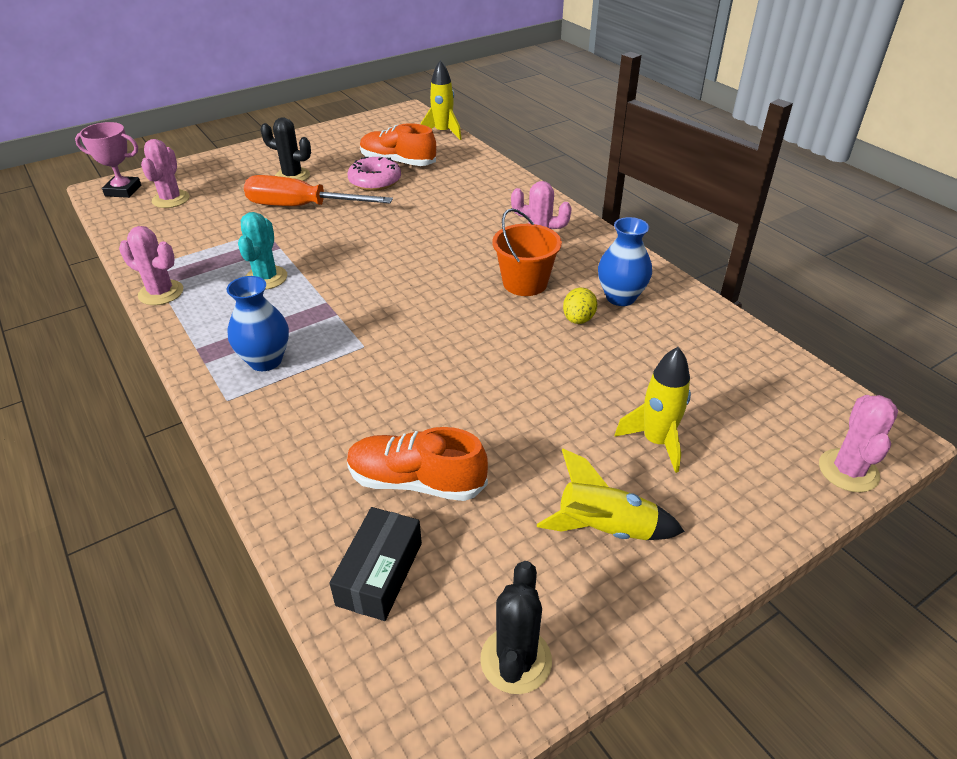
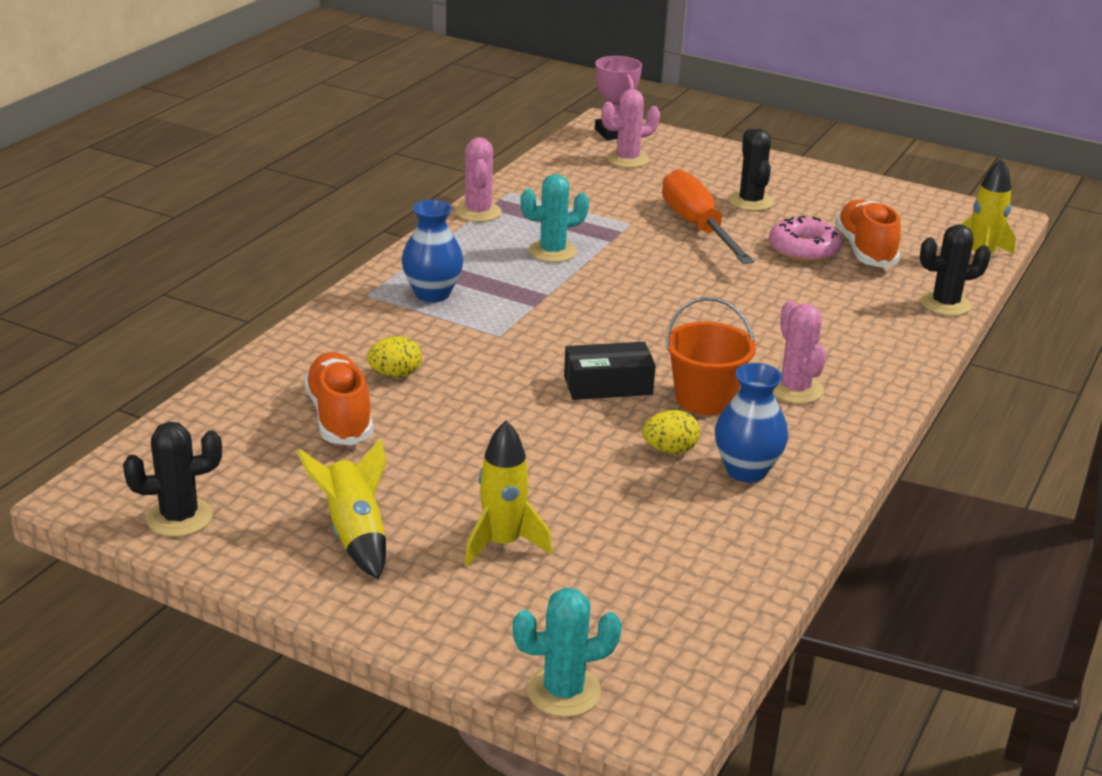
camera: 60 degrees right, 10 degrees down
black box [330,507,422,621] -> black box moved to [564,342,656,400]
pink cactus [819,395,898,492] -> turquoise cactus [513,588,622,717]
none -> yellow egg [367,336,422,377]
none -> black cactus [920,224,991,316]

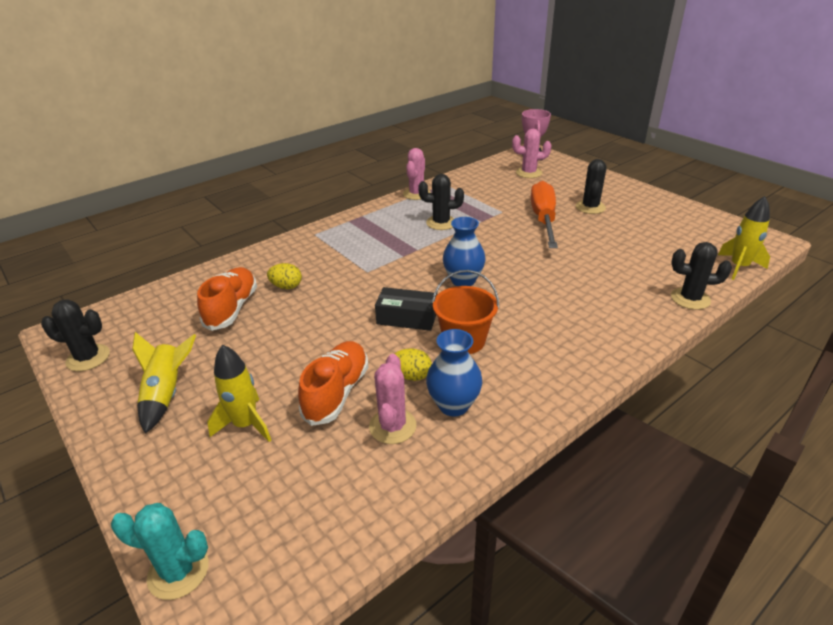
camera: 25 degrees right, 5 degrees up
blue vase [402,200,463,302] -> blue vase moved to [443,217,486,286]
turquoise cactus [521,174,589,262] -> black cactus [418,174,464,230]
pink donut [769,216,842,262] -> none
pink cactus [773,300,826,404] -> pink cactus moved to [369,354,416,444]
orange shoe [835,200,901,268] -> orange shoe moved to [298,341,368,426]

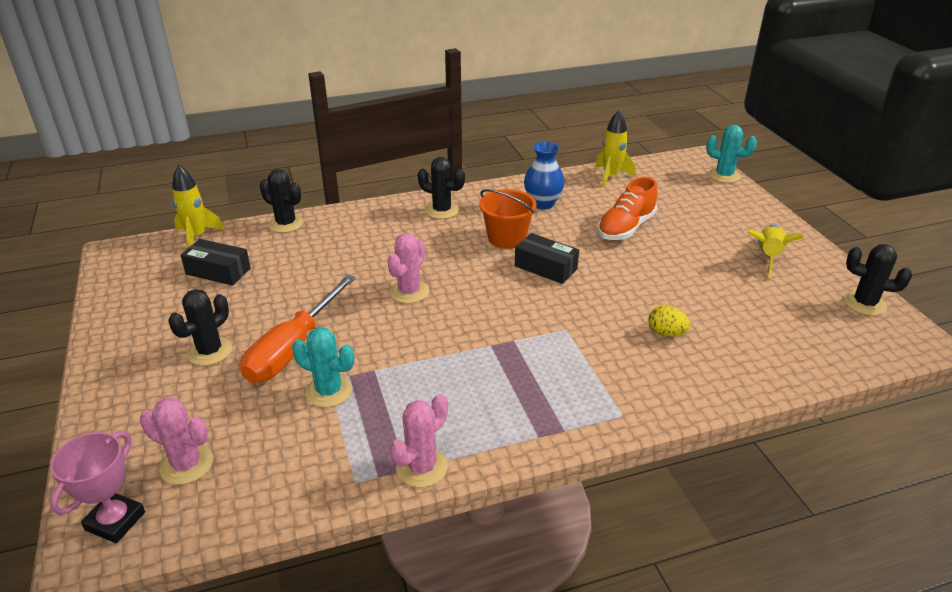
camera: 160 degrees left, 0 degrees up
orange shoe [197,267,257,331] -> none
yellow rocket [207,344,271,442] -> yellow rocket moved to [595,110,635,187]
pink cactus [369,354,416,444] -> pink cactus moved to [388,233,429,304]
yellow egg [394,349,432,381] -> none
black cactus [418,174,464,230] -> black cactus moved to [418,157,465,219]
blue vase [443,217,486,286] -> none
none -> black box [180,239,251,286]
none -> turquoise cactus [292,327,354,407]

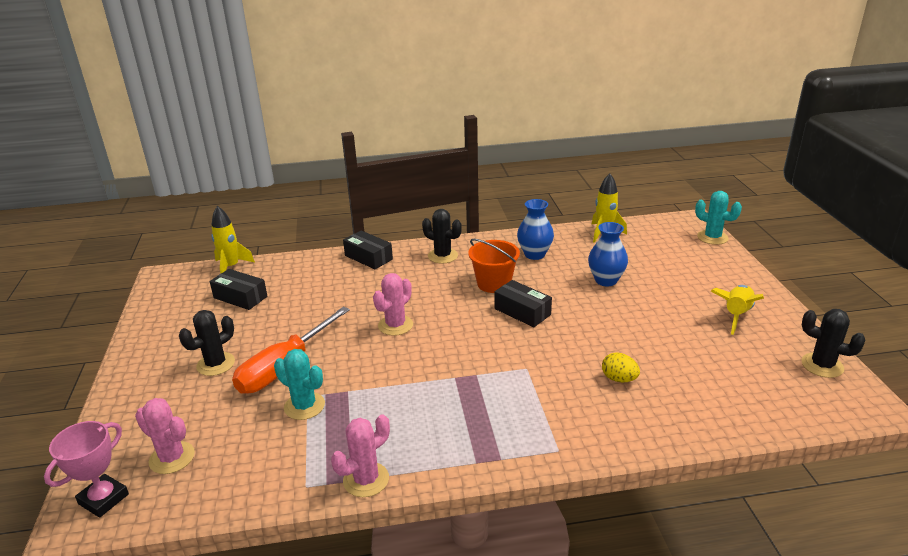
camera: 10 degrees right, 5 degrees down
black cactus [260,169,304,233] -> none
orange shoe [598,177,658,240] -> blue vase [588,222,628,286]
none -> black box [343,231,393,269]

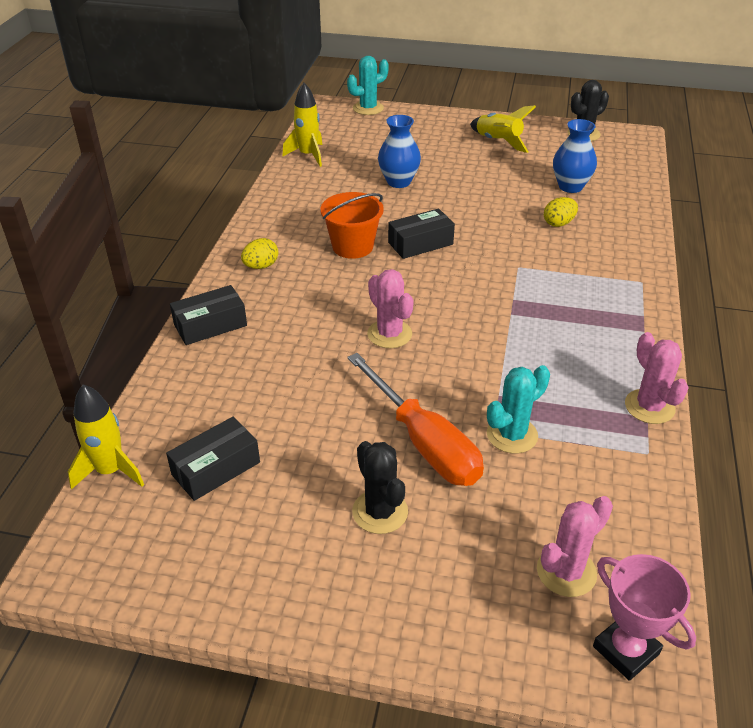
camera: 70 degrees left, 10 degrees up
black cactus [422,209,462,264] -> yellow egg [241,238,278,269]
blue vase [517,199,554,260] -> blue vase moved to [553,119,597,193]

